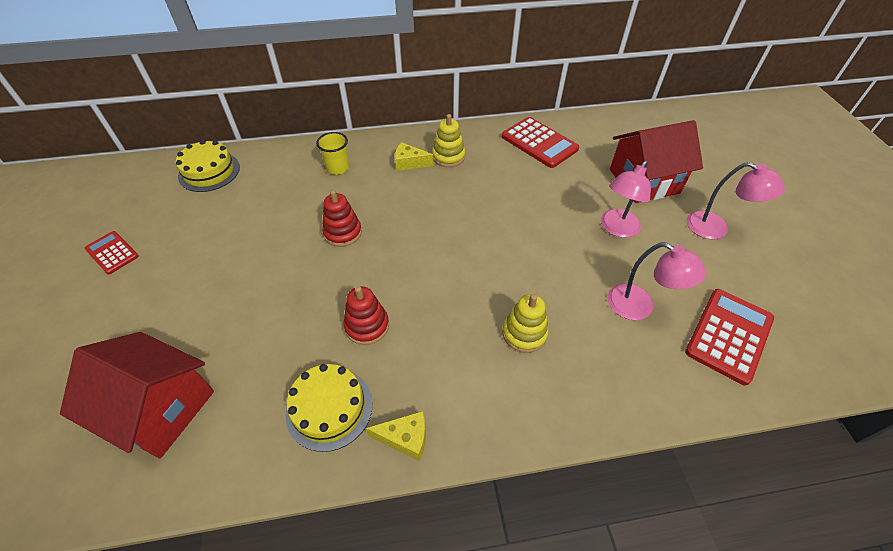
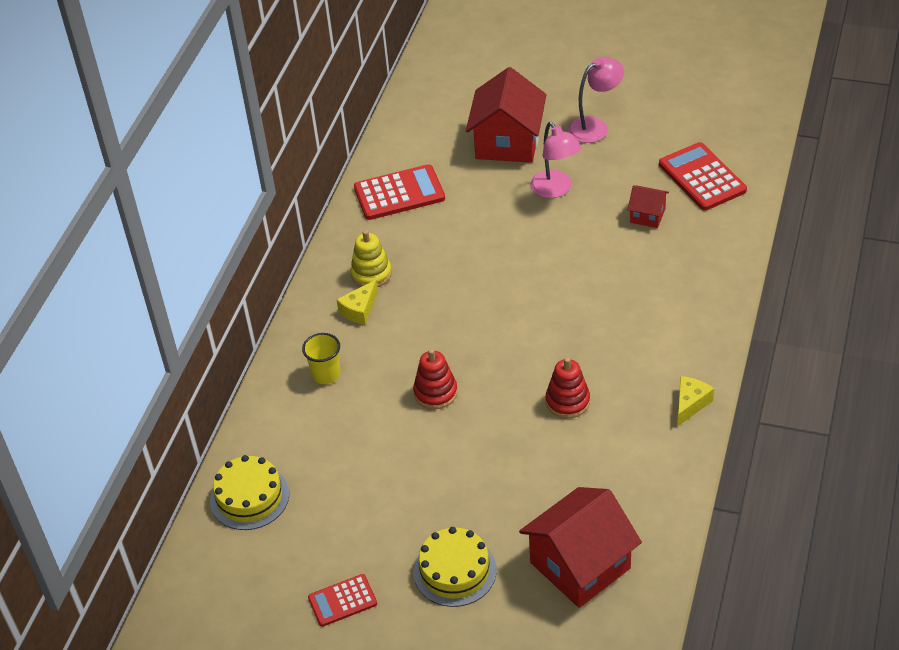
camera: 60 degrees left, 5 degrees down
yellow cake [286,364,372,452] -> yellow cake moved to [414,527,497,607]
yellow stacking toy [502,294,549,353] -> none
pink lamp [608,242,707,320] -> red house [628,185,669,228]

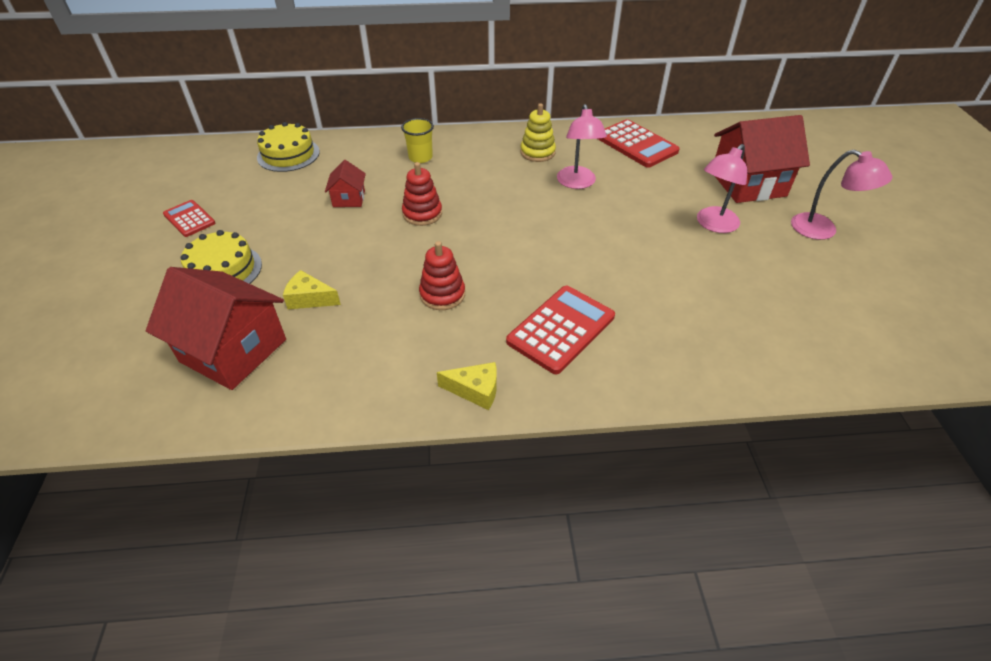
camera: 65 degrees right, 0 degrees up
yellow cheese [336,279,378,325] -> yellow cheese moved to [283,270,341,309]
red house [628,185,669,228] -> red house moved to [325,160,366,207]
red calculator [659,142,747,210] -> red calculator moved to [506,286,615,374]
none -> pink lamp [557,104,607,189]

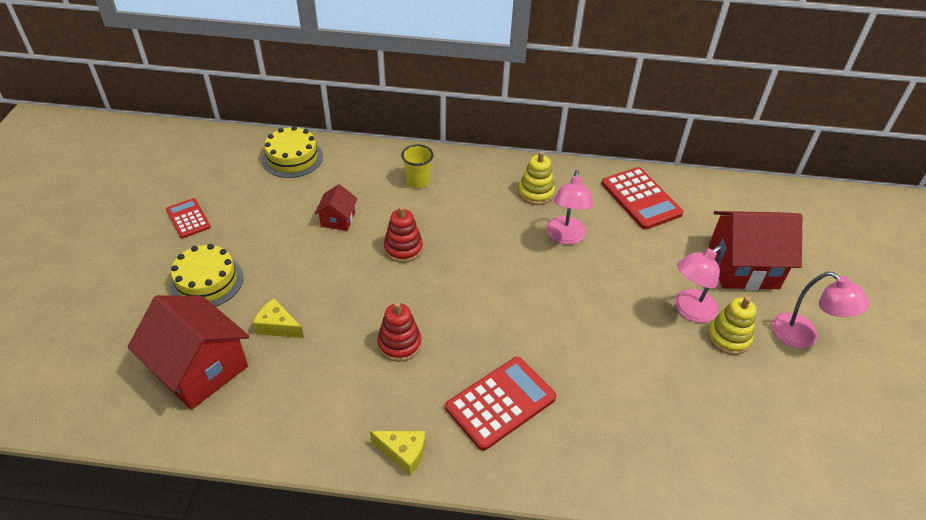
camera: 10 degrees right, 0 degrees up
none -> yellow stacking toy [707,296,756,355]

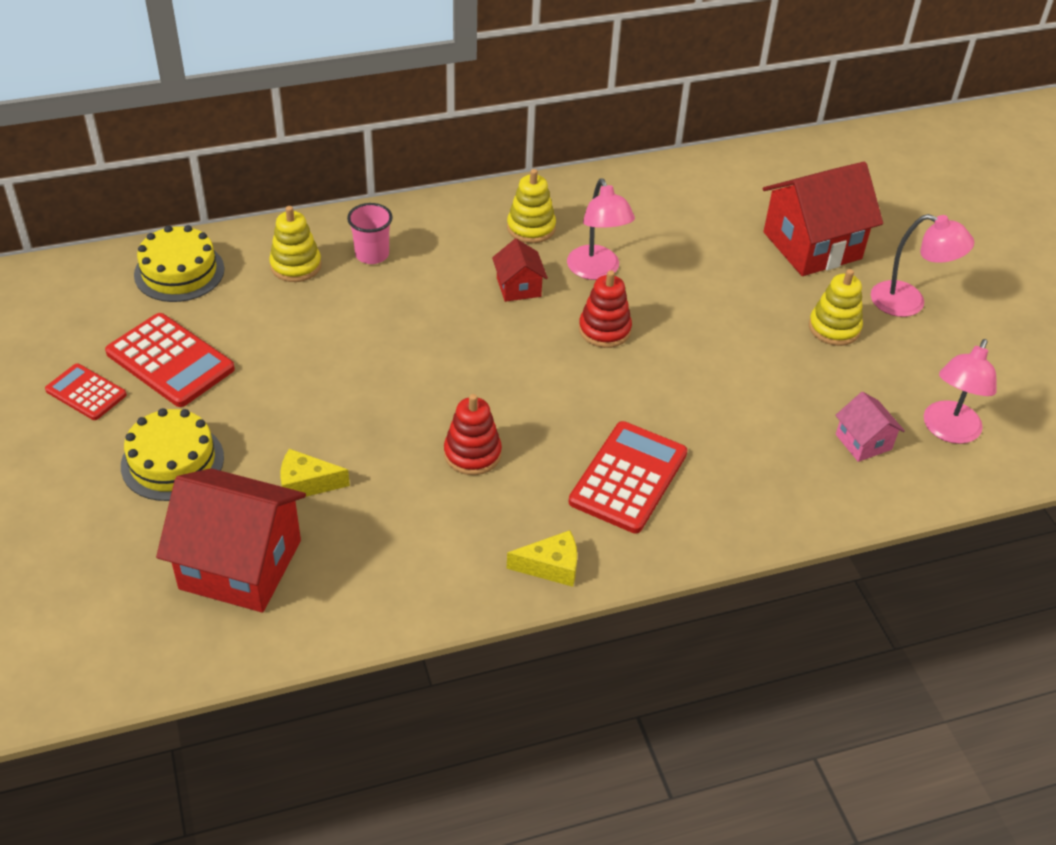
camera: 25 degrees left, 0 degrees up
red house [315,184,358,231] -> red house moved to [492,238,548,302]
red stacking toy [384,206,423,263] -> red stacking toy moved to [579,270,632,348]
yellow cup [401,144,434,188] -> pink cup [347,203,393,264]
red calculator [601,167,684,230] -> red calculator moved to [105,313,235,407]
pink lamp [675,246,722,323] -> pink lamp moved to [924,339,996,444]
none -> yellow stacking toy [269,206,322,282]
none -> pink house [835,392,905,462]

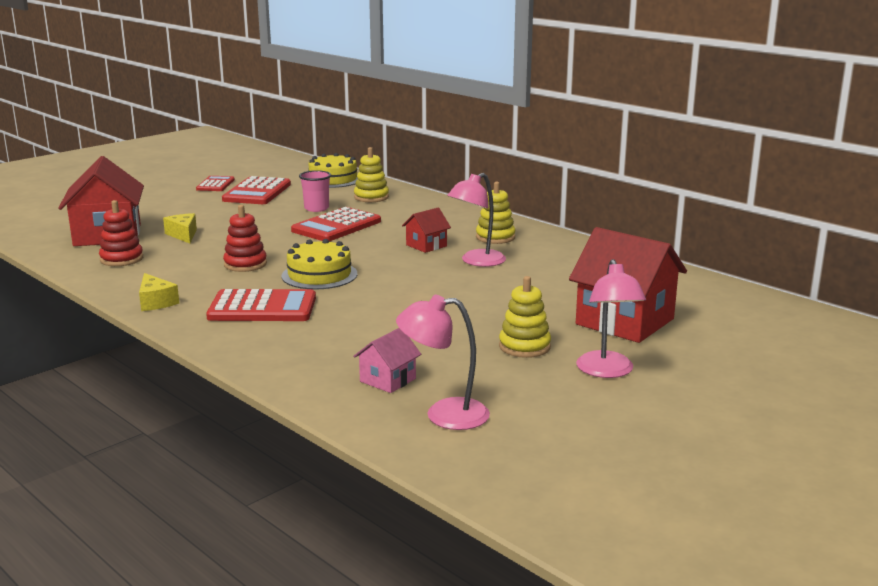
camera: 65 degrees right, 25 degrees down
yellow cake [121,408,224,501] -> yellow cake moved to [281,239,357,289]
pink cup [347,203,393,264] -> pink cup moved to [299,170,331,212]
red stacking toy [579,270,632,348] -> red stacking toy moved to [99,200,143,266]
none -> red calculator [291,207,381,241]

